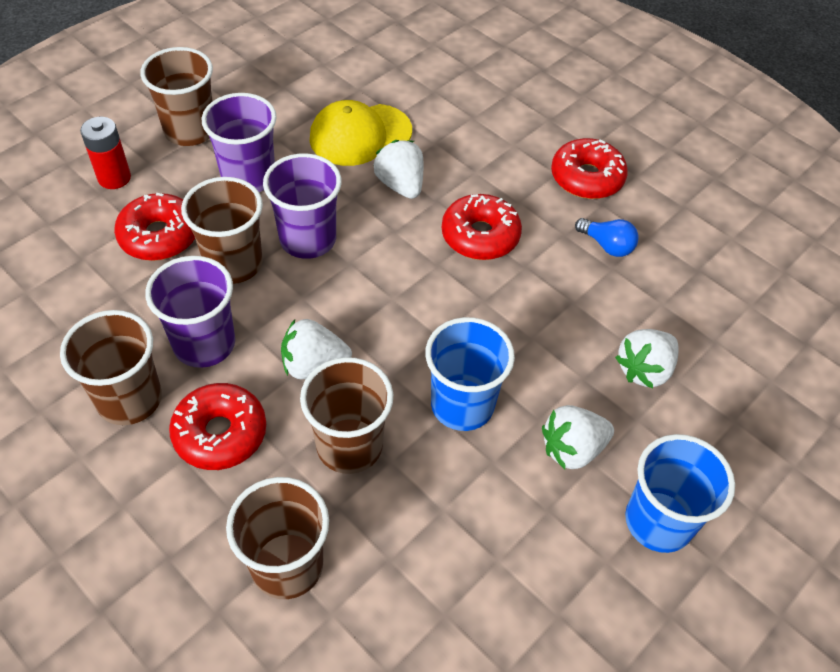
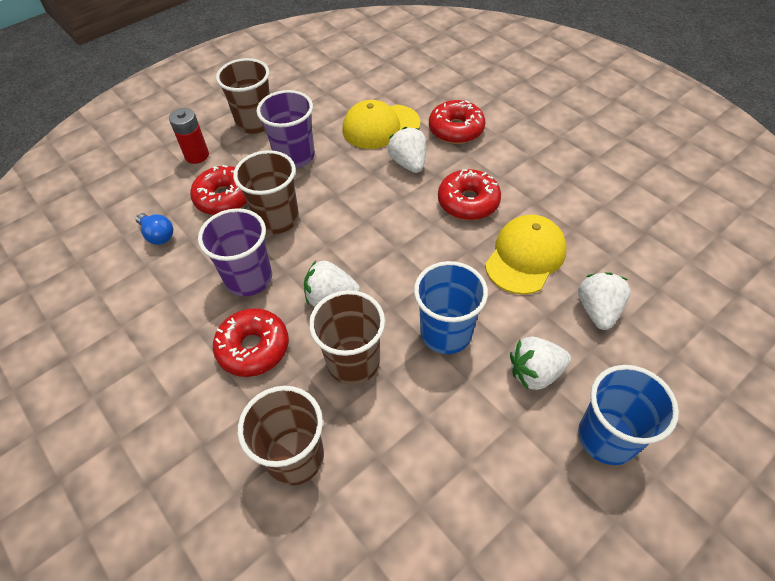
camera: 10 degrees right, 0 degrees up
brown cup [60,310,162,425] -> none
purple cup [263,153,342,259] -> none
red donut [551,138,628,199] -> red donut moved to [429,100,486,144]
blue light bulb [575,218,639,257] -> blue light bulb moved to [135,213,173,245]
white strawberry [615,329,678,389] -> white strawberry turned 135 degrees clockwise [578,272,631,330]
none -> yellow cap [485,215,567,295]

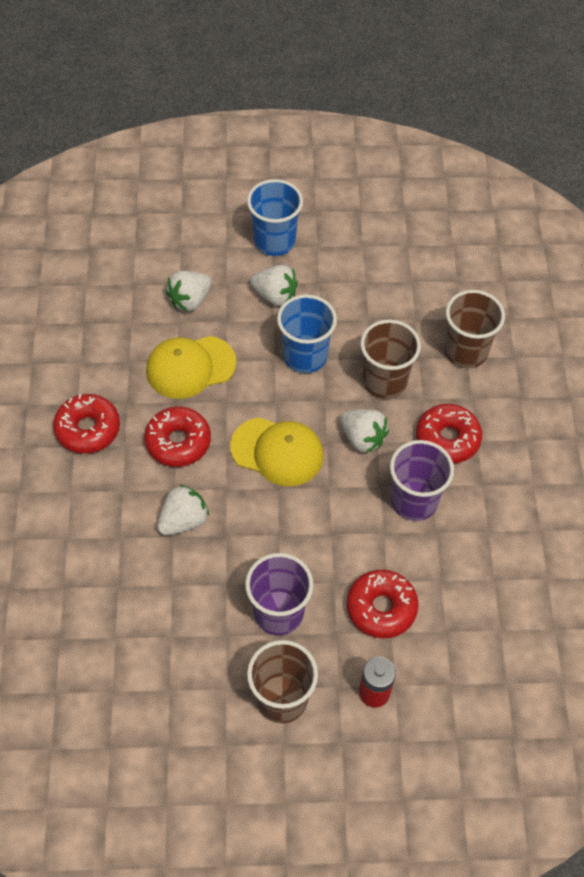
camera: 145 degrees left, 5 degrees up
blue light bulb [135,213,173,245] -> none
brown cup [233,150,299,234] -> none
yellow cap [342,100,420,149] -> yellow cap moved to [230,417,324,486]
white strawberry [388,127,426,173] -> white strawberry turned 150 degrees counterclockwise [158,484,209,535]
red donut [429,100,486,144] -> red donut moved to [53,394,120,454]

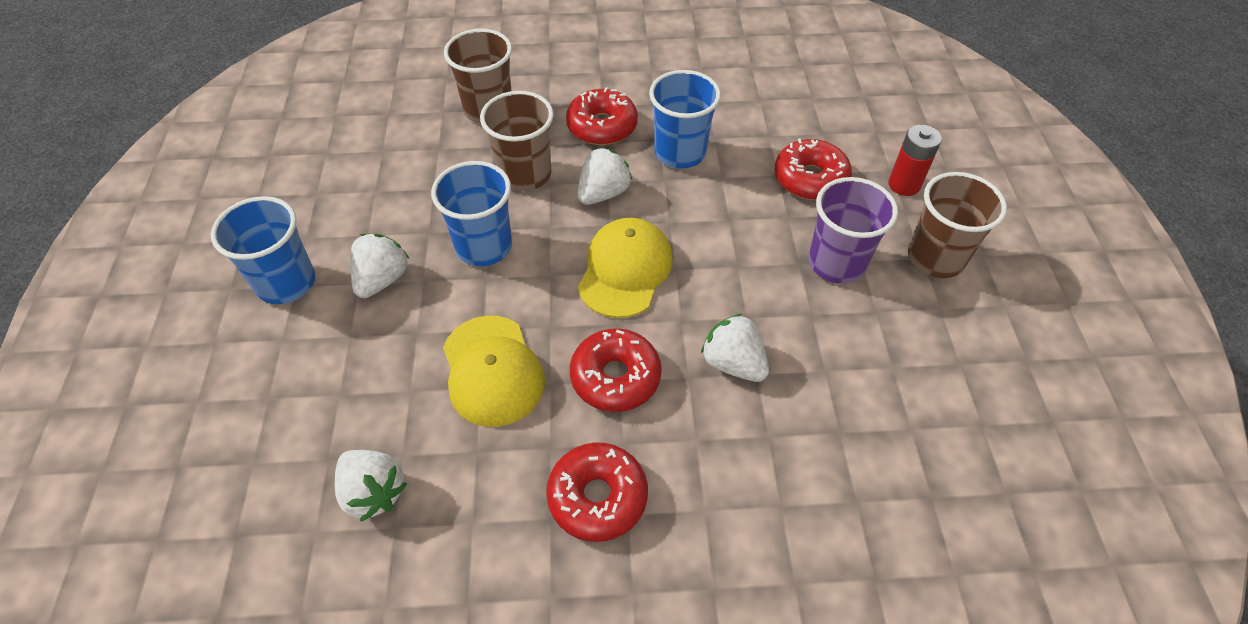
camera: 90 degrees left, 5 degrees down
white strawberry [166,271,211,312] -> white strawberry moved to [335,450,408,522]
purple cup [390,440,454,521] -> blue cup [649,70,721,169]

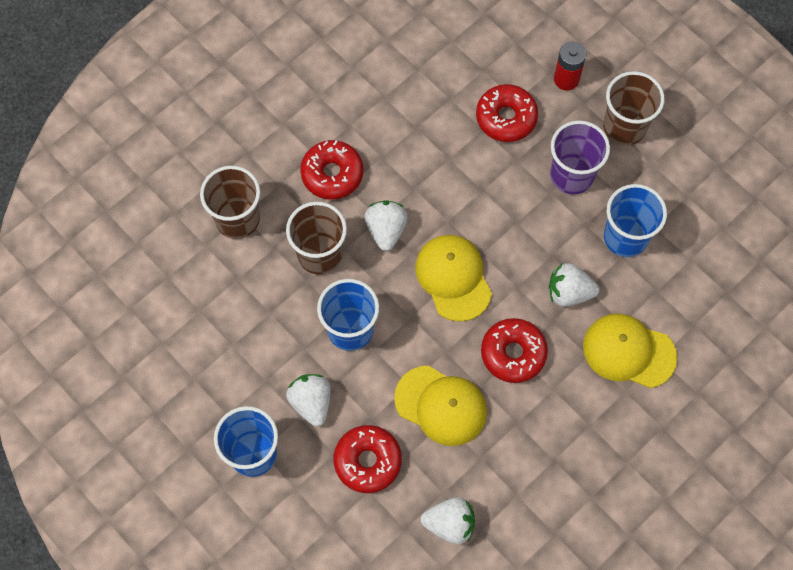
camera: 40 degrees left, 15 degrees up
red donut [546,443,648,542] -> red donut moved to [334,425,402,493]
blue cup [649,70,721,169] -> blue cup moved to [604,184,667,257]
none -> yellow cap [583,314,678,388]

